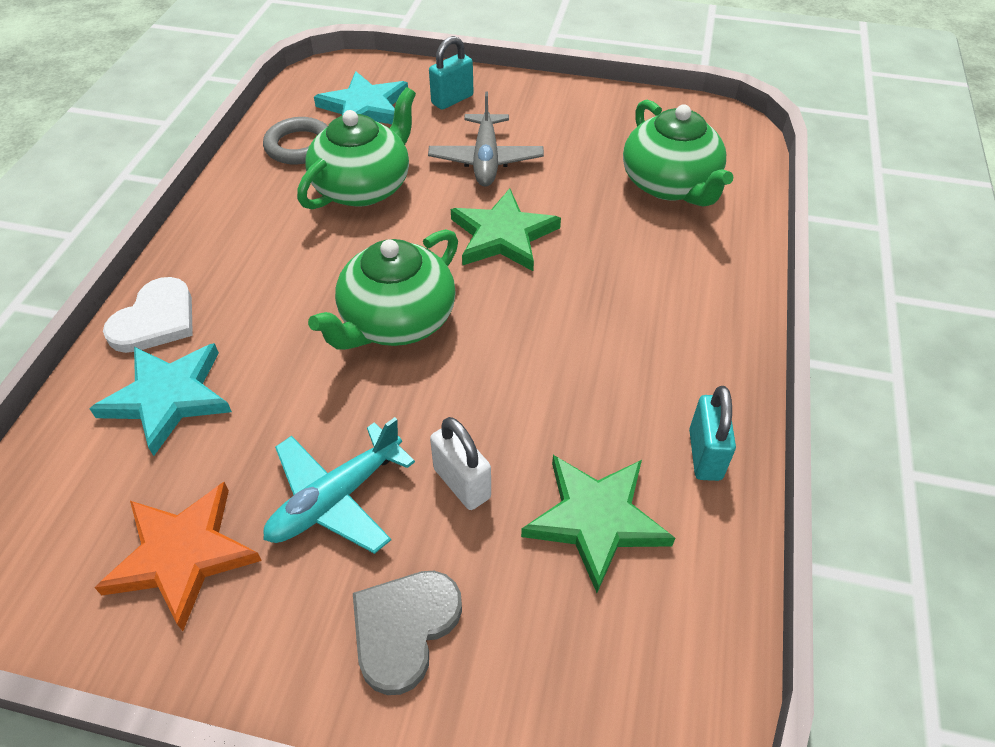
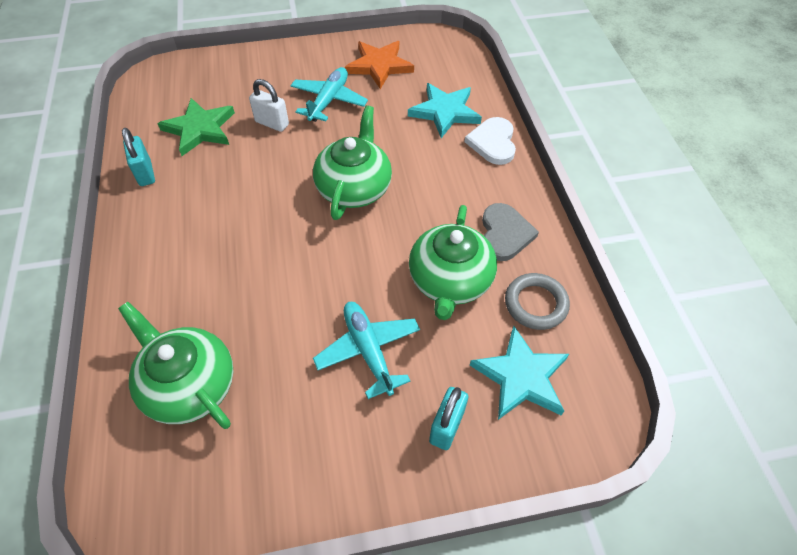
camera: 155 degrees right, 5 degrees up
grey heart [353,571,462,695] -> grey heart moved to [482,203,539,261]
grey plane [428,91,544,186] -> turquoise plane [313,302,420,399]
green star [451,188,561,271] -> none

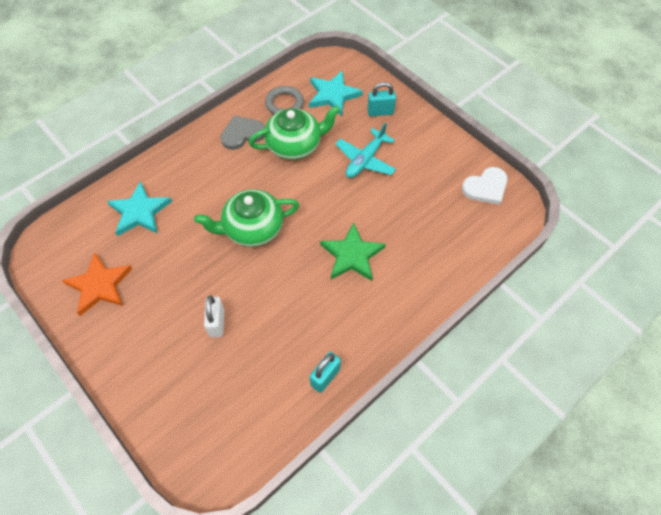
camera: 120 degrees left, 5 degrees up
green teapot [118,302,233,429] -> none
green star [157,98,235,156] -> green star moved to [320,222,386,281]
turquoise plane [290,67,368,122] -> none
white heart [464,117,516,165] -> white heart moved to [462,167,508,205]

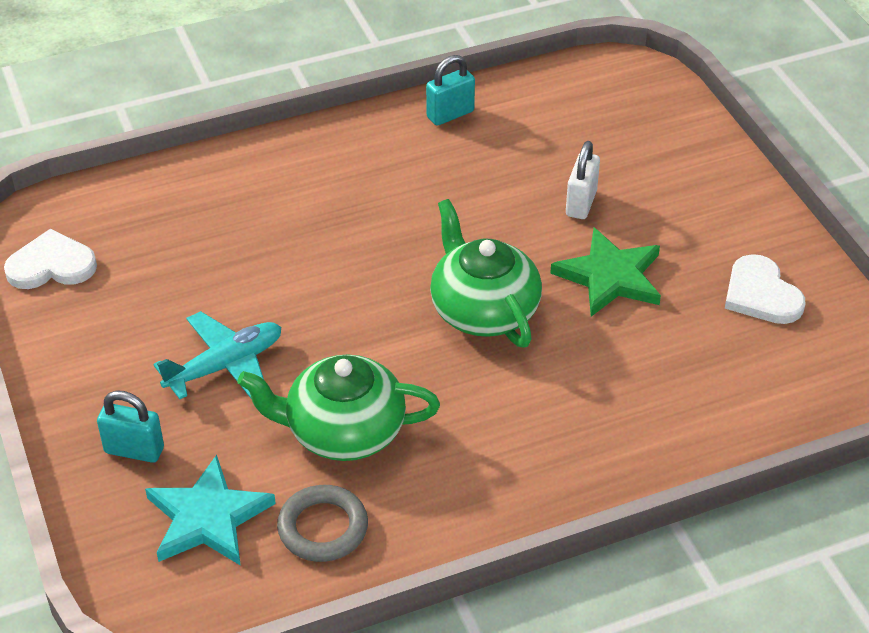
camera: 160 degrees left, 15 degrees down
orange star [62,252,132,316] -> white heart [725,254,805,324]
turquoise star [107,181,172,236] -> none
green teapot [194,189,299,247] -> green teapot turned 120 degrees counterclockwise [430,199,542,348]
grey heart [221,115,265,150] -> none
green star [320,222,386,281] -> green star moved to [550,228,661,317]

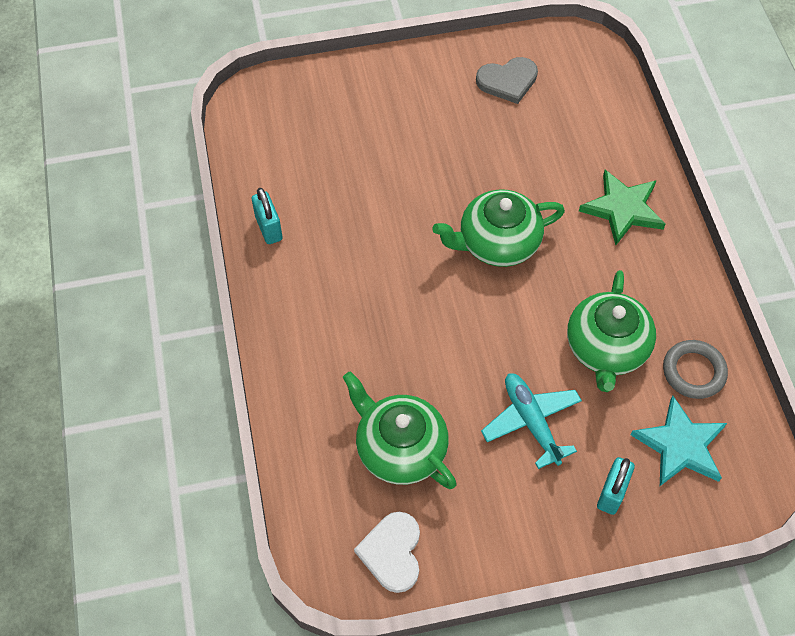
camera: 80 degrees left, 15 degrees up
green star [550,228,661,317] -> green star moved to [579,170,666,245]
white padlock [566,141,600,219] -> none
white heart [725,254,805,324] -> grey heart [476,57,538,104]
none -> green teapot [343,371,457,489]

